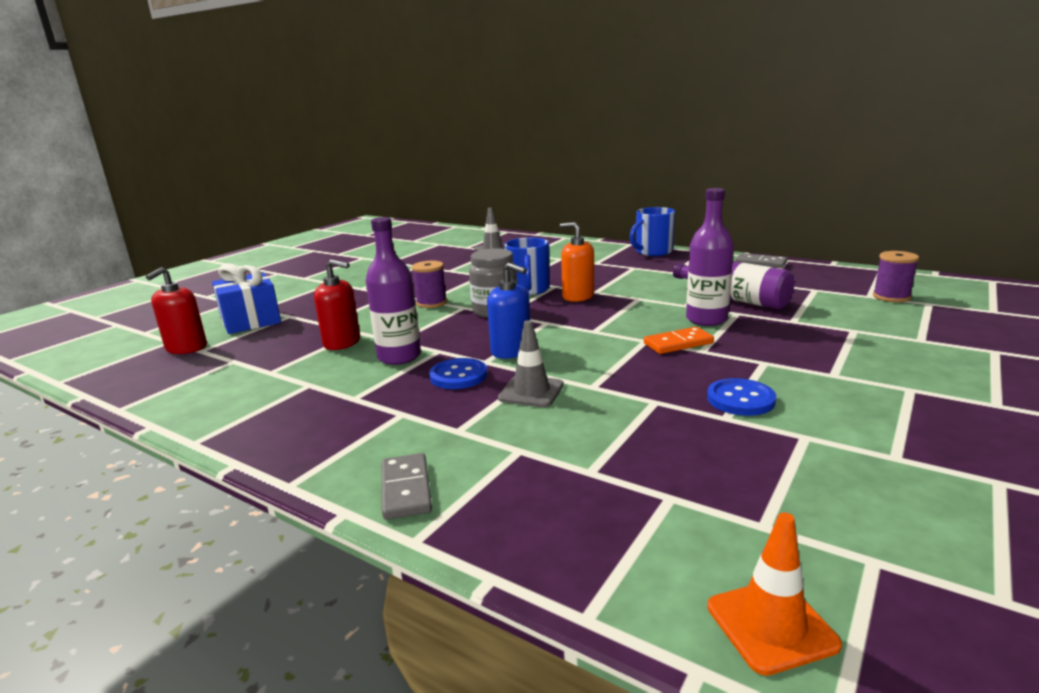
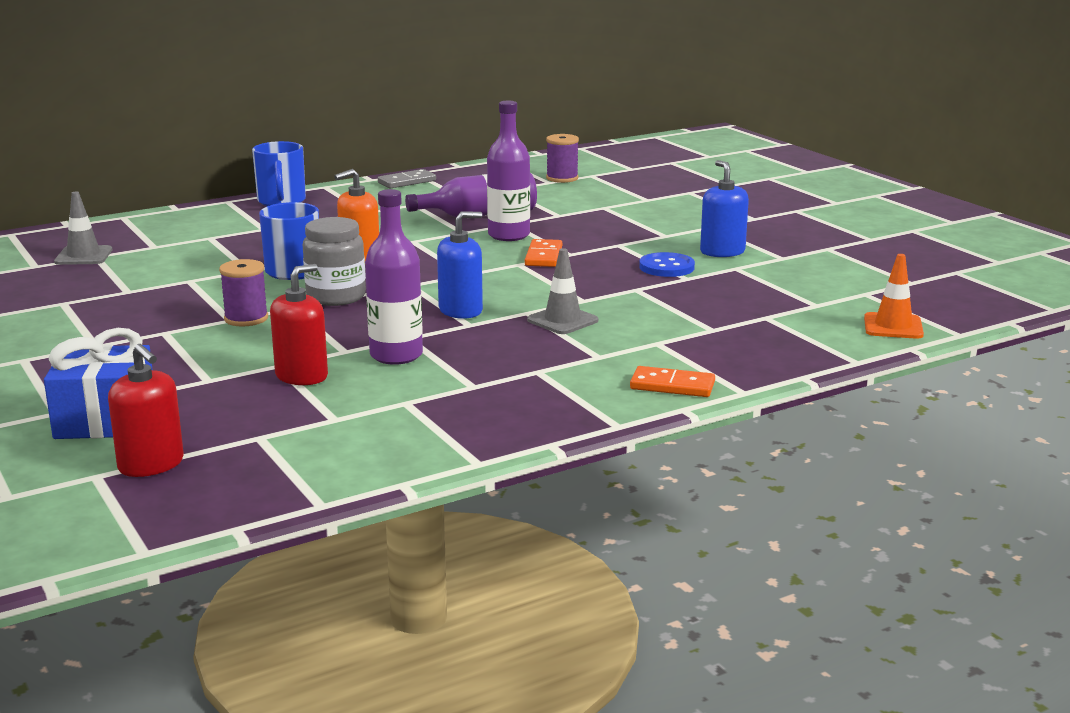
camera: 65 degrees left, 0 degrees up
grey domino [382,453,432,520] -> orange domino [630,366,715,397]
blue button [429,358,487,389] -> none
none -> blue soap dispenser [700,160,749,257]

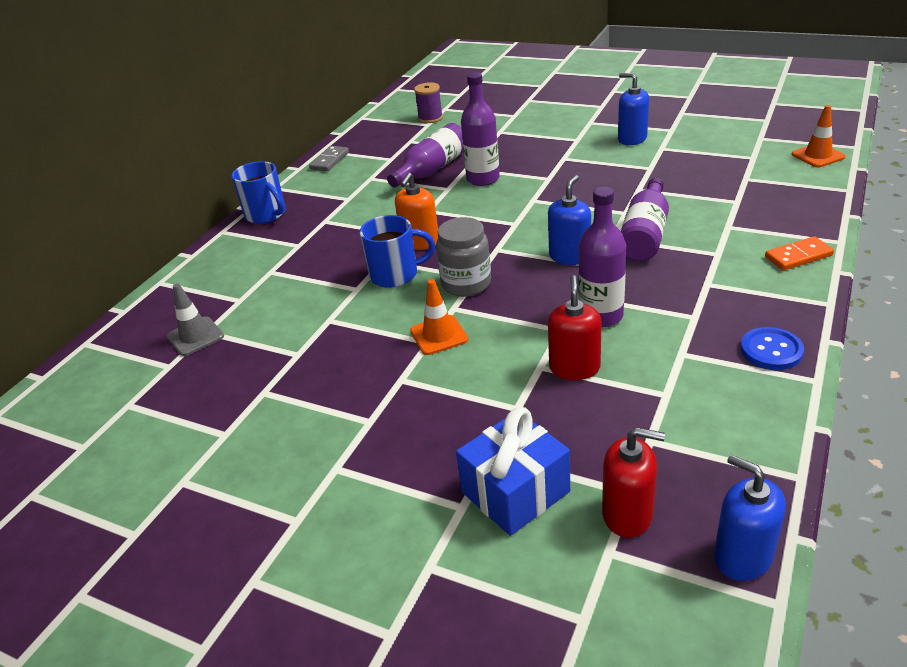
camera: 30 degrees left, 15 degrees up
purple spool [219,259,268,326] -> orange traffic cone [410,279,468,355]
orange domino [525,239,562,267] -> none
grey traffic cone [527,248,598,334] -> purple bottle [621,178,669,261]
blue button [639,252,695,277] -> blue button moved to [740,327,804,370]
none -> blue soap dispenser [714,455,786,581]

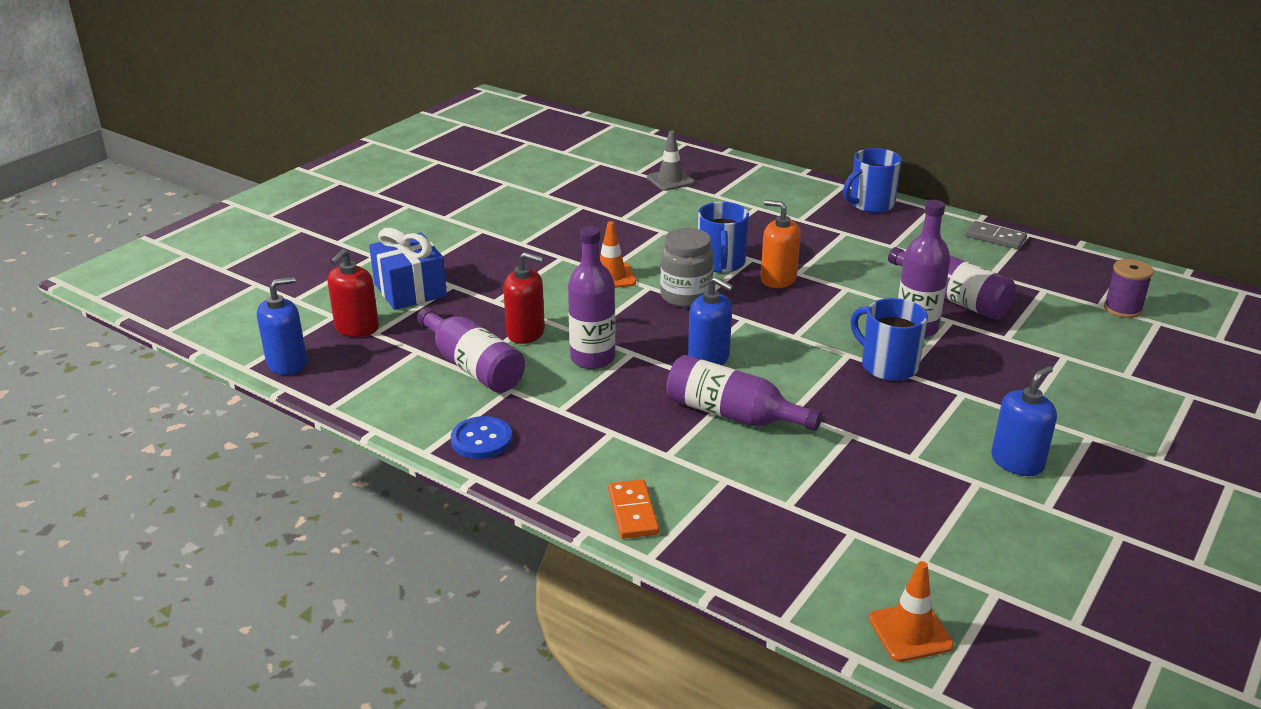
camera: 95 degrees right, 5 degrees down
none -> purple bottle [417,308,525,393]
none -> blue mug [851,298,928,381]

